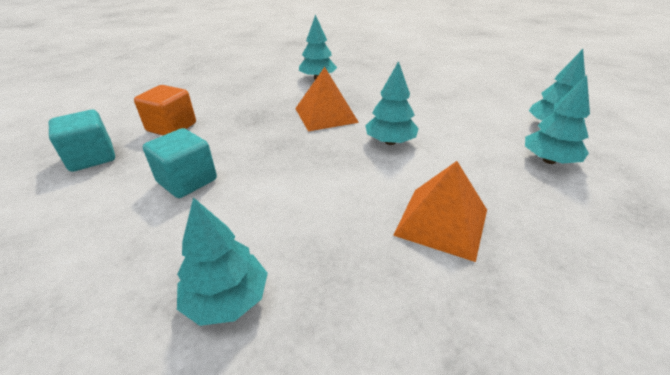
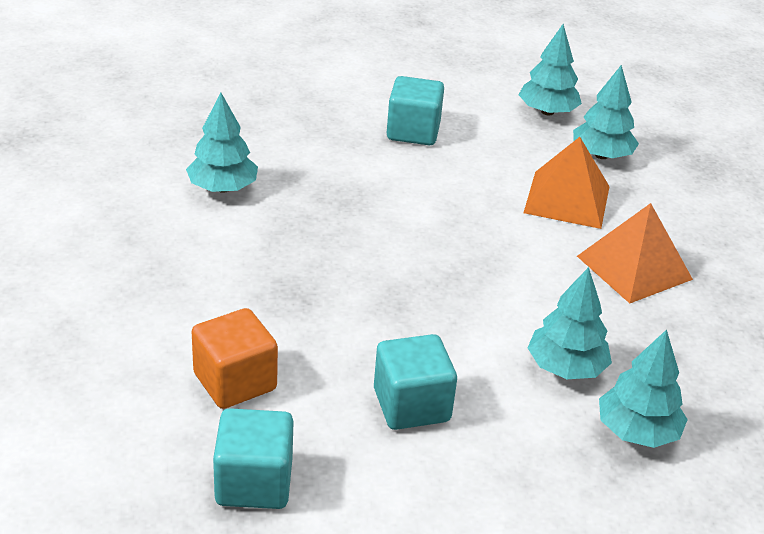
camera: 60 degrees left, 0 degrees up
orange pyramid [295,67,359,131] -> orange pyramid moved to [524,137,610,229]
turquoise tree [365,61,419,145] -> turquoise tree moved to [528,267,612,379]
none -> turquoise cube [387,76,444,145]

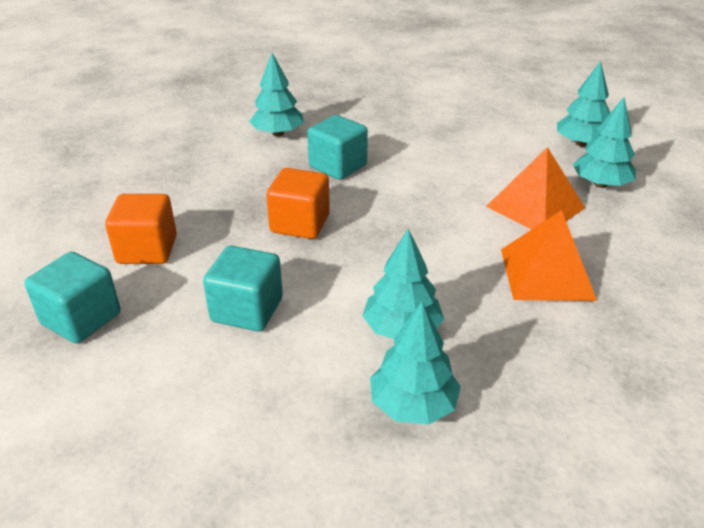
camera: 35 degrees right, 0 degrees up
turquoise cube [387,76,444,145] -> turquoise cube moved to [307,115,368,180]
none -> orange cube [266,168,330,239]

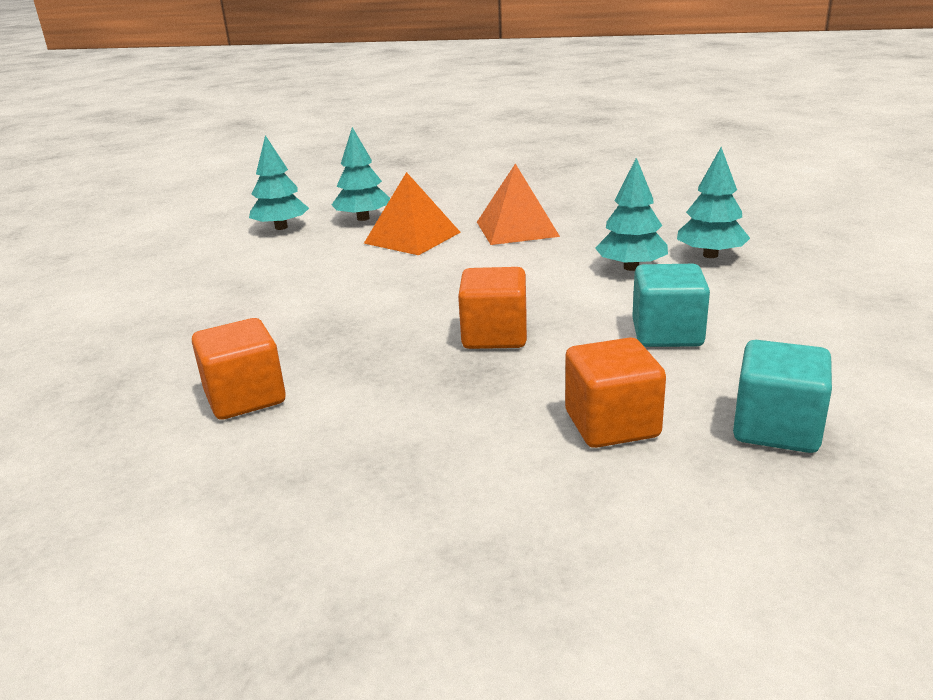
camera: 100 degrees left, 10 degrees down
turquoise tree [249,53,304,136] -> orange cube [192,318,286,420]
turquoise cube [307,115,368,180] -> none

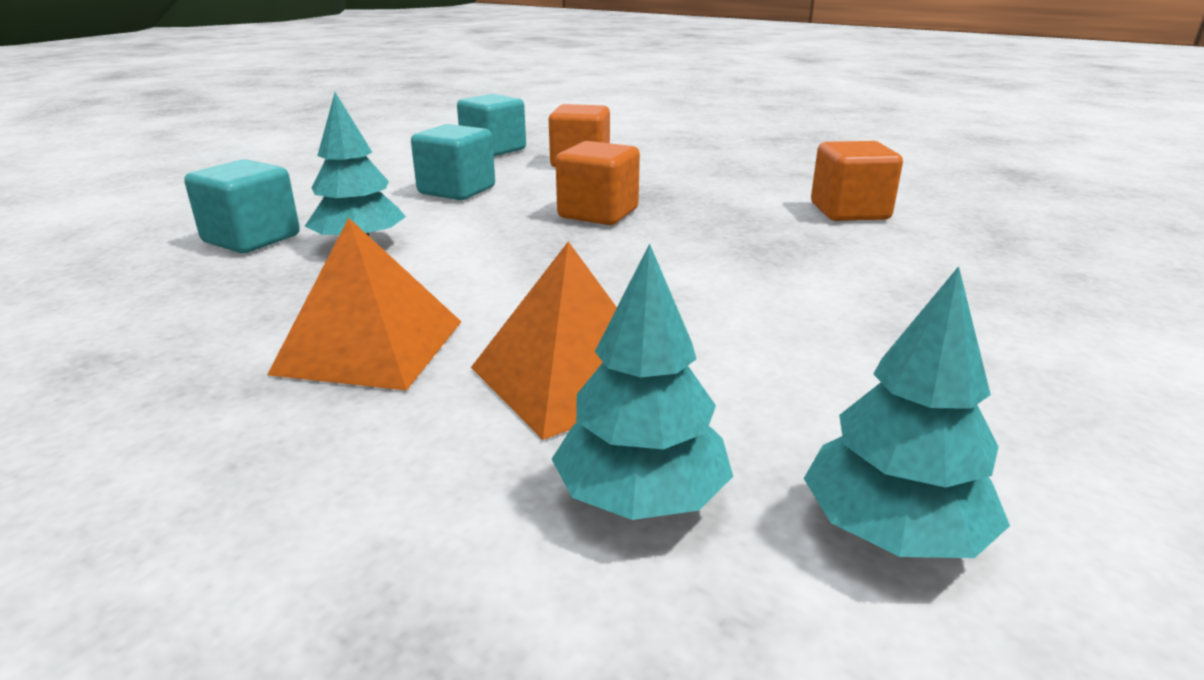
camera: 160 degrees left, 0 degrees up
turquoise tree [677,147,750,258] -> turquoise cube [184,159,300,253]

